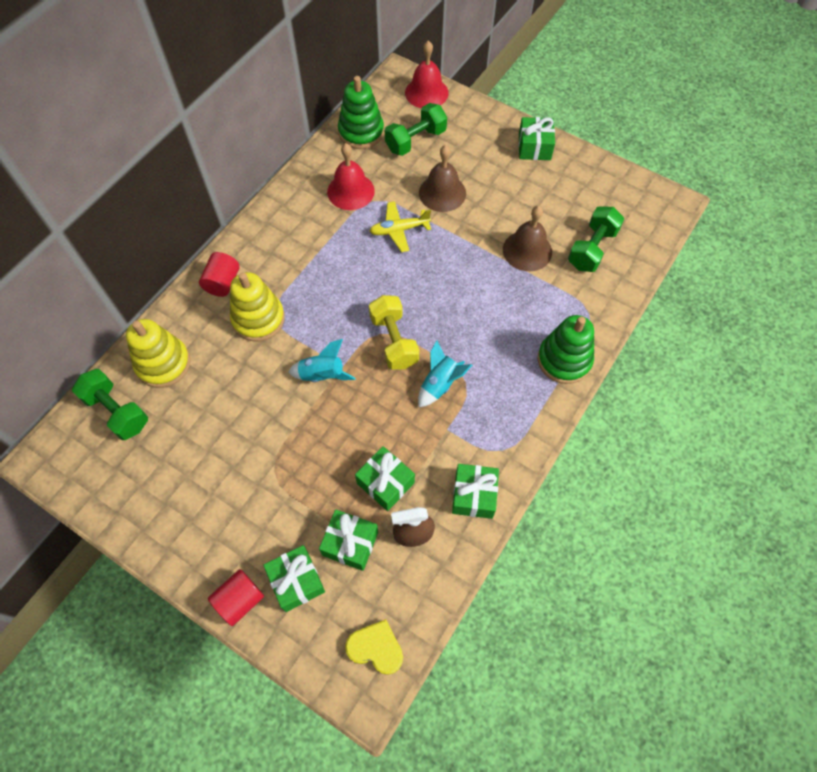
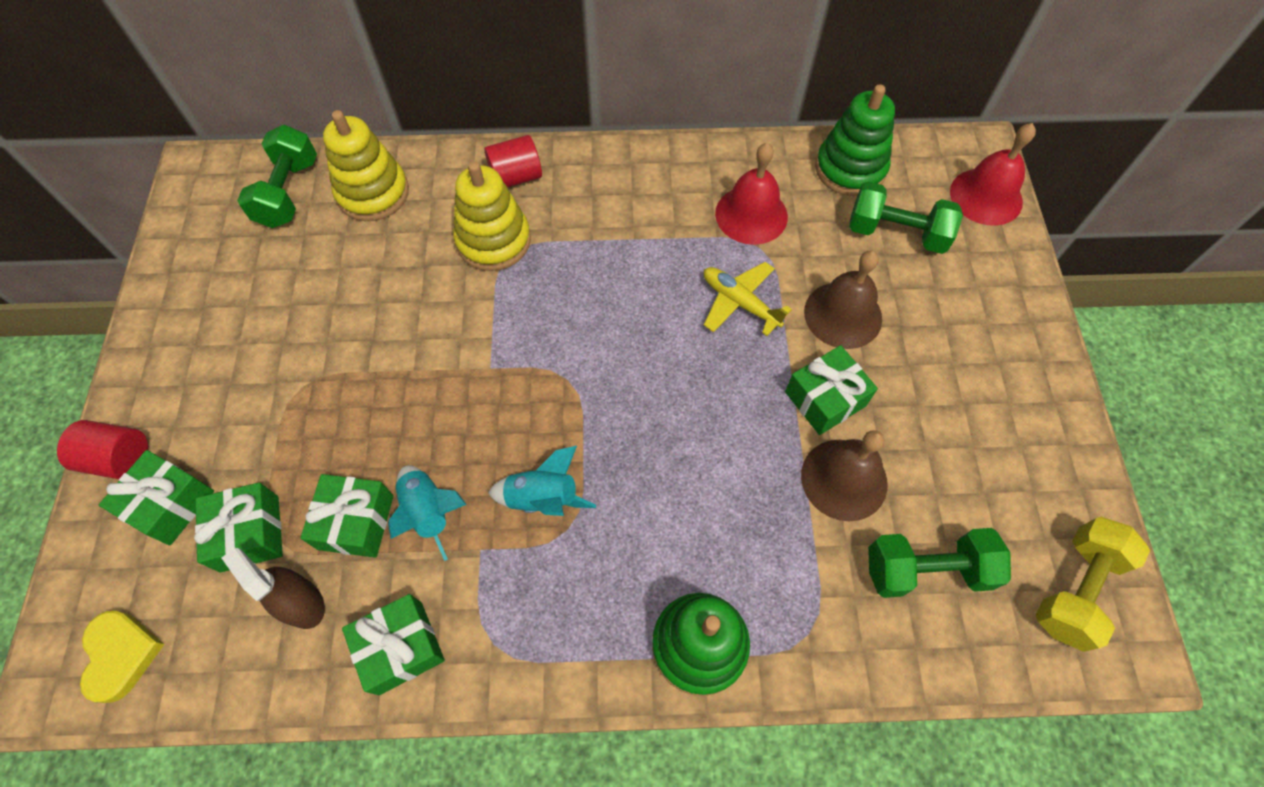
camera: 55 degrees right, 0 degrees up
turquoise rocket [288,339,356,382] -> turquoise rocket moved to [388,465,467,561]
yellow dumbbell [369,295,419,370] -> yellow dumbbell moved to [1036,517,1150,652]
green gift [519,117,555,160] -> green gift moved to [785,345,878,435]

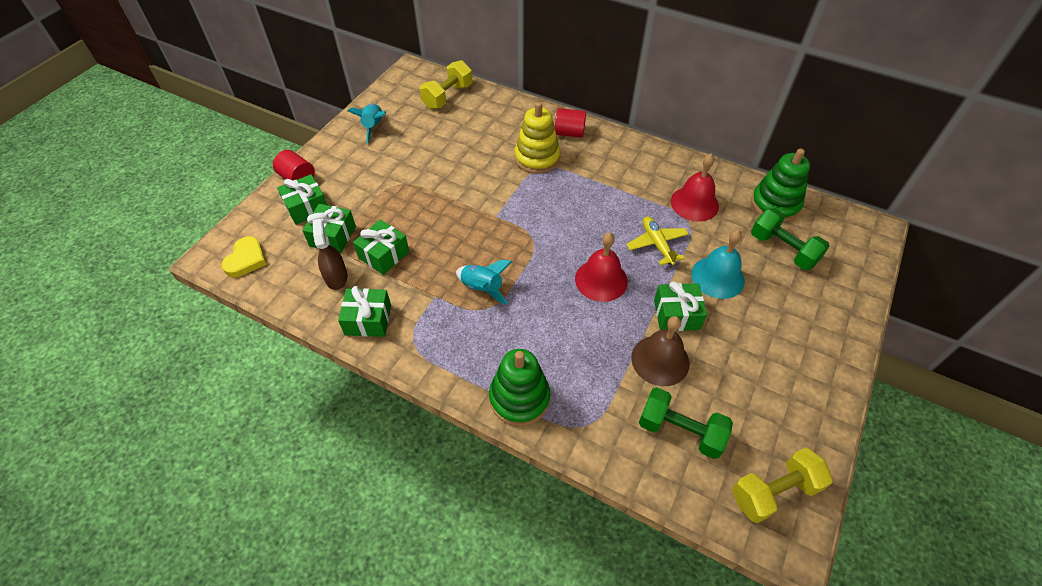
camera: 30 degrees right, 10 degrees down
green dumbbell [237,125,317,228] -> yellow dumbbell [419,60,472,109]
yellow stacking toy [323,110,409,221] -> none
turquoise rocket [388,465,467,561] -> turquoise rocket moved to [347,104,386,143]
brown bell [804,251,882,349] -> turquoise bell [691,230,745,299]
red bell [950,123,1036,226] -> red bell moved to [575,232,628,302]

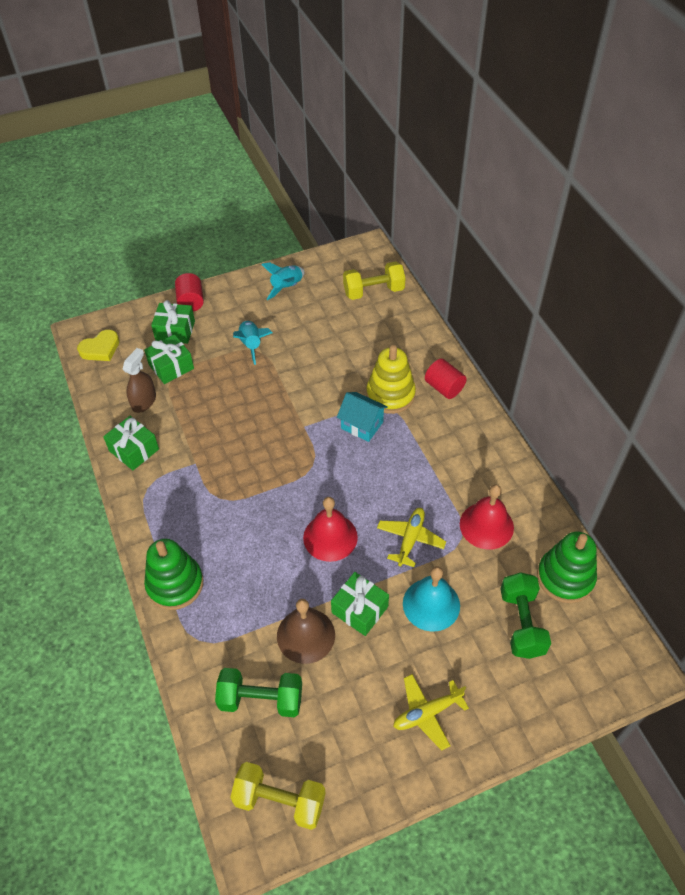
camera: 40 degrees right, 0 degrees up
green gift [353,219,409,275] -> none
turquoise rocket [456,260,512,305] -> turquoise rocket moved to [233,321,272,365]
green dumbbell [639,387,733,459] -> green dumbbell turned 60 degrees counterclockwise [215,668,302,717]
none -> turquoise house [337,392,388,442]
none -> yellow plane [393,674,469,751]

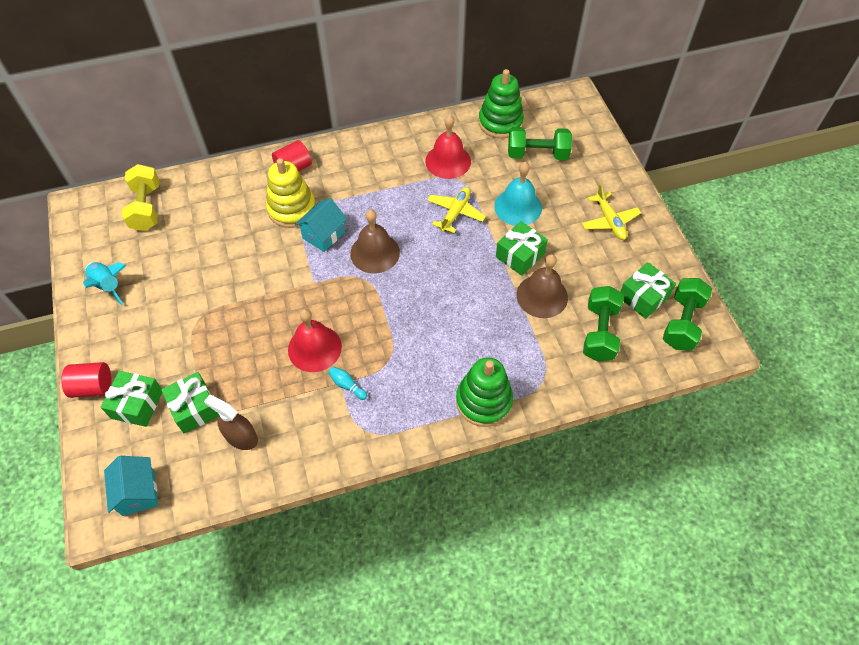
camera: 85 degrees left, 5 degrees up
yellow heart [77,330,120,361] -> turquoise house [104,456,158,516]
green gift [103,416,159,470] -> green gift moved to [620,262,676,319]
yellow dumbbell [230,762,325,830] -> green dumbbell [663,278,712,350]
turquoise rocket [233,321,272,365] -> none
red bell [303,497,358,562] -> red bell moved to [288,309,342,372]
yellow plane [377,508,446,567] -> yellow plane turned 90 degrees clockwise [427,187,486,234]
none -> turquoise bowling pin [328,367,367,400]
none -> brown bell [350,209,400,274]

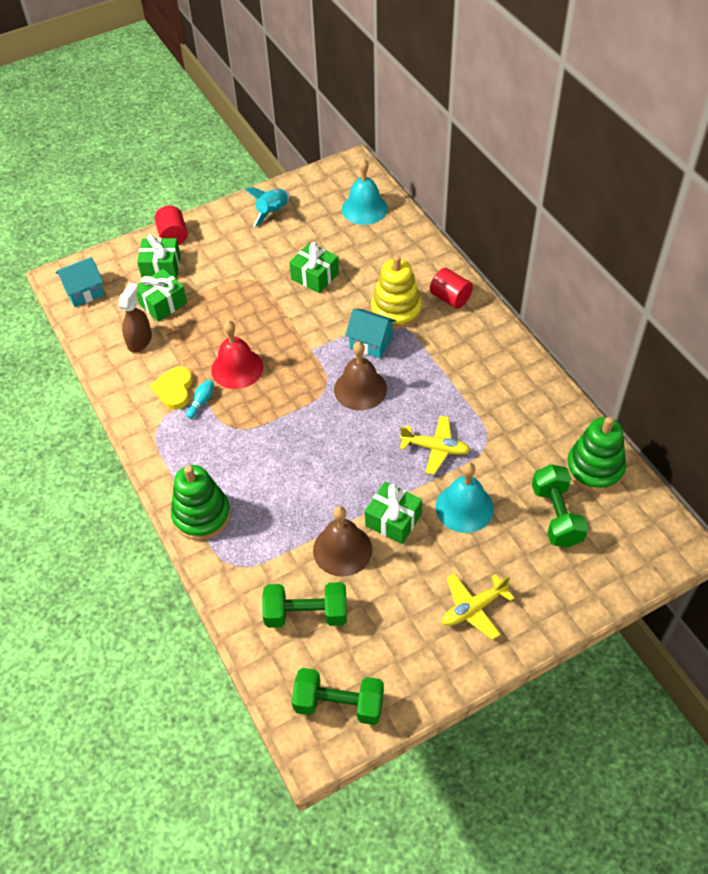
camera: 80 degrees right, 5 degrees down
yellow dumbbell [122,164,159,231] -> turquoise bell [342,158,388,225]
red bell [425,114,471,179] -> none
green gift [620,262,676,319] -> green gift moved to [289,242,339,293]
none -> yellow heart [150,366,193,410]

